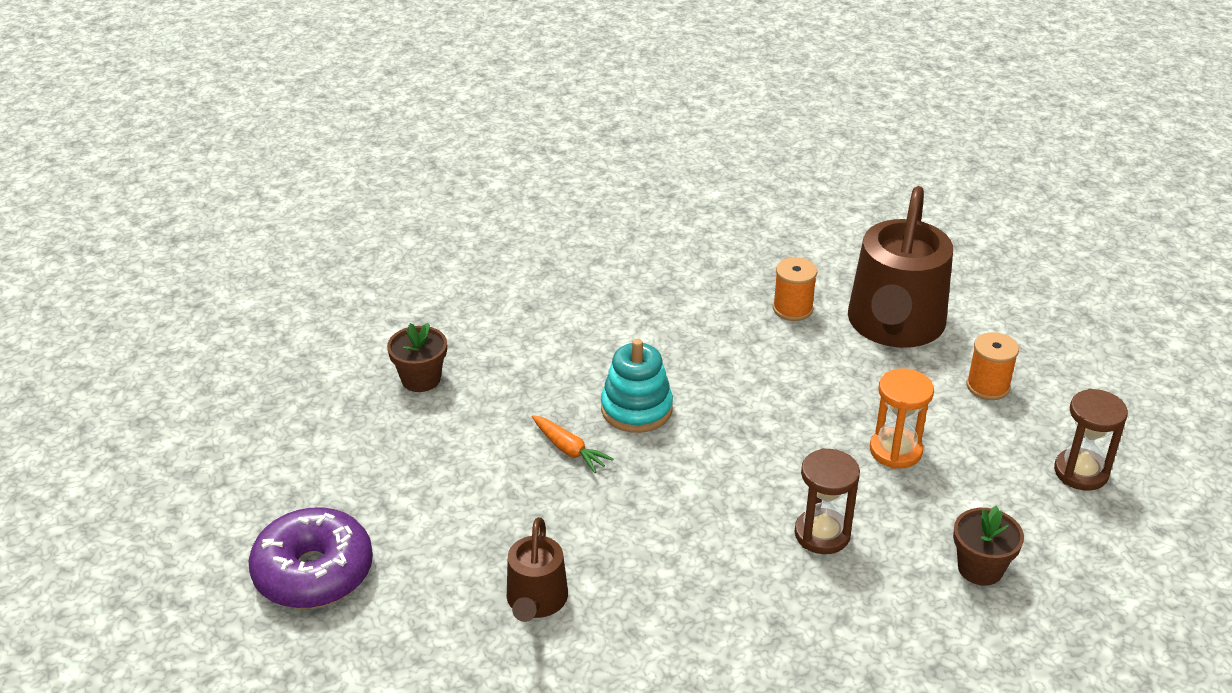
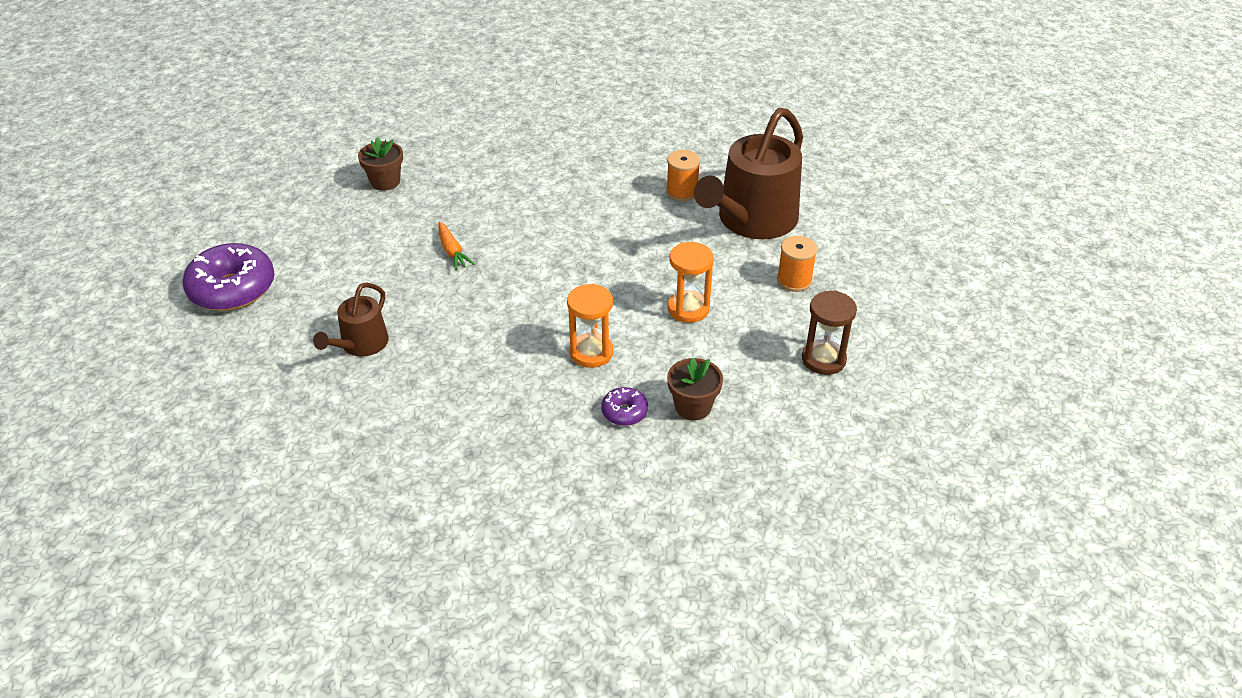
camera: 20 degrees right, 5 degrees up
turquoise stacking toy [601,339,673,433] -> none
brown hourglass [794,448,860,554] -> orange hourglass [567,284,613,368]
none -> purple donut [601,387,648,426]

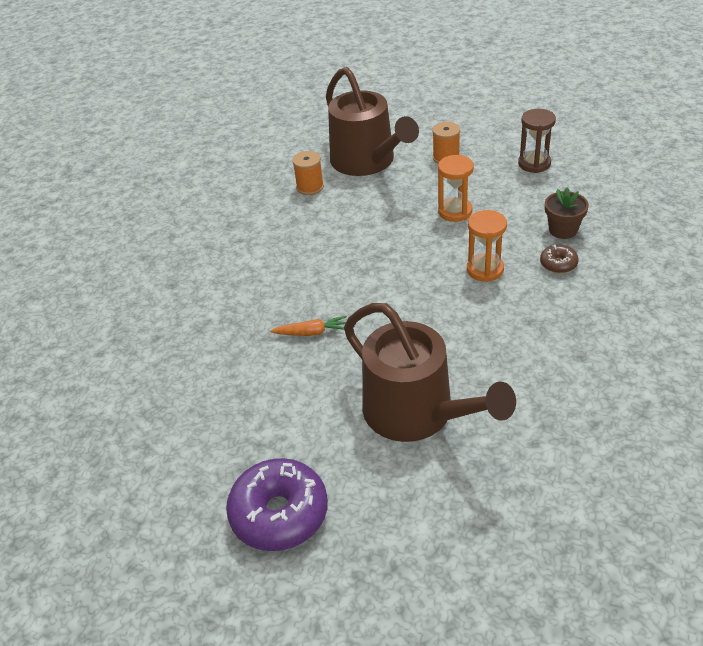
camera: 65 degrees left, 0 degrees up
brown watering can [313,282,389,357] -> brown watering can [344,303,516,442], size x1.96
brown flower pot [358,137,403,191] -> none
purple donut [601,387,648,426] -> brown donut [540,244,579,273]

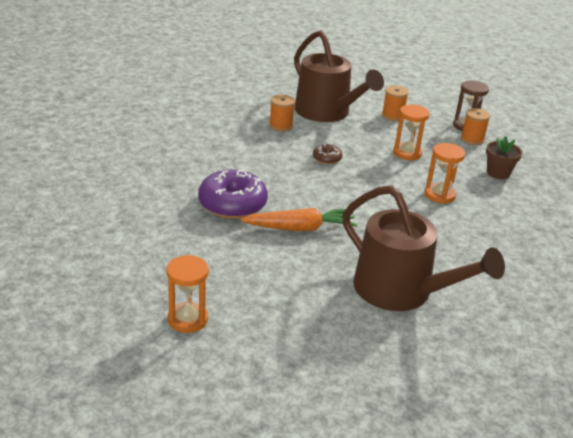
camera: 10 degrees left, 10 degrees down
purple donut [226,458,328,551] -> purple donut moved to [198,170,268,219]
orange carrot [270,316,347,336] -> orange carrot [241,208,357,231], size x1.71
brown donut [540,244,579,273] -> brown donut moved to [313,144,343,164]
none -> orange hourglass [166,255,209,333]
none -> orange spool [461,108,490,145]

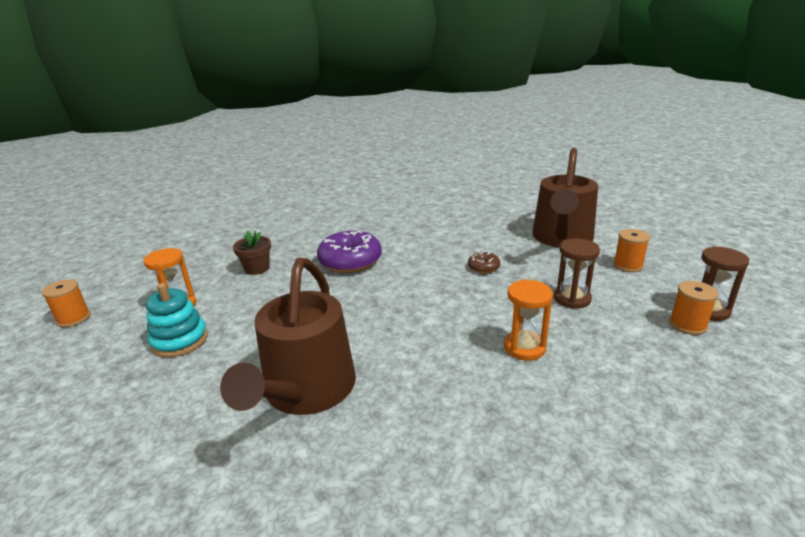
camera: 60 degrees right, 5 degrees down
orange carrot [241,208,357,231] -> none
orange spool [269,95,295,132] -> orange spool moved to [42,279,91,327]
orange hourglass [393,104,430,160] -> brown hourglass [554,238,600,309]
brown flower pot [486,136,522,179] -> brown flower pot moved to [233,230,271,275]
none -> turquoise stacking toy [146,283,208,358]

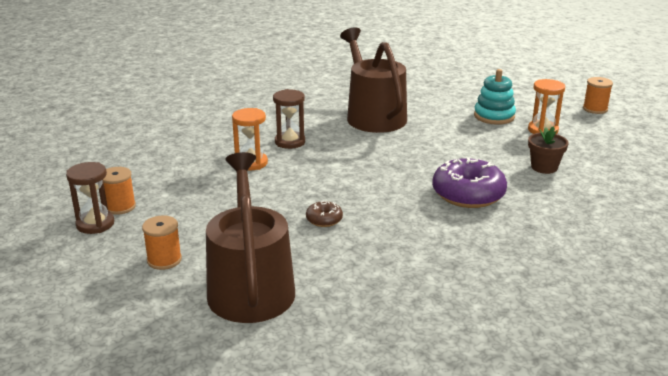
camera: 150 degrees right, 0 degrees up
brown hourglass [554,238,600,309] -> brown hourglass moved to [273,89,305,149]

